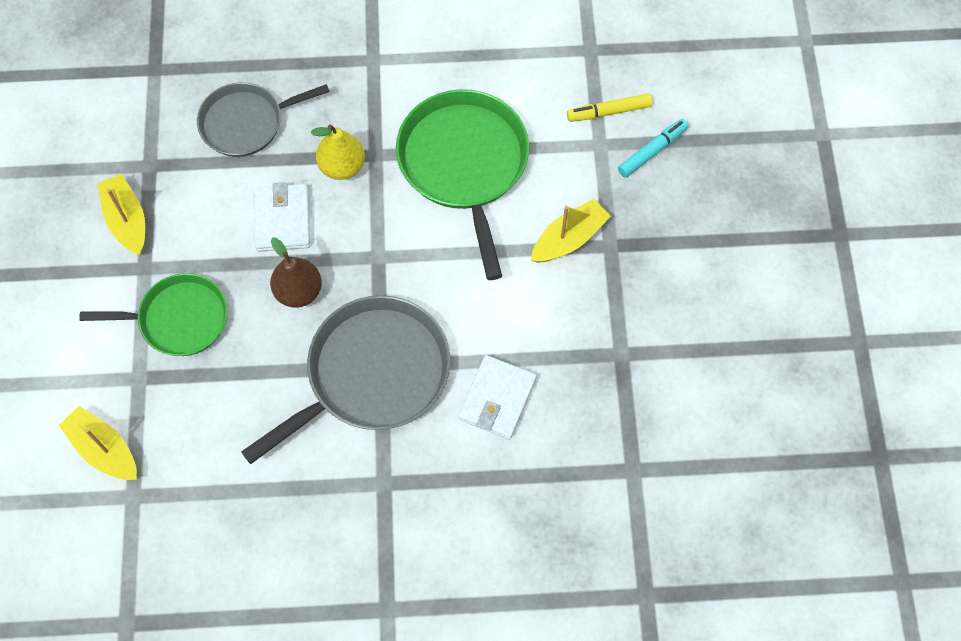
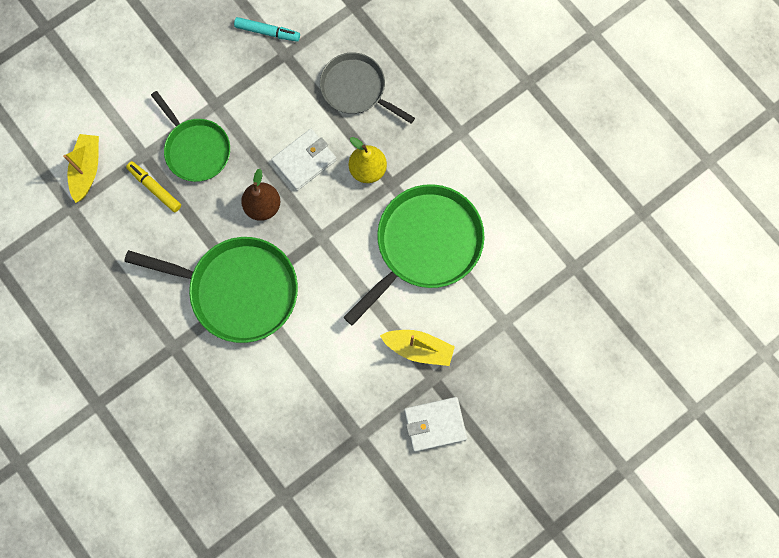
camera: 55 degrees right, 10 degrees up
yellow boat [98,174,145,255] -> none
grey pan [241,295,451,464] -> green pan [124,237,298,343]
white wallet [458,355,537,440] -> white wallet moved to [404,397,467,452]
yellow marker [567,93,652,122] -> yellow marker moved to [126,161,181,212]
turquoise marker [618,119,689,178] -> turquoise marker moved to [234,17,300,42]

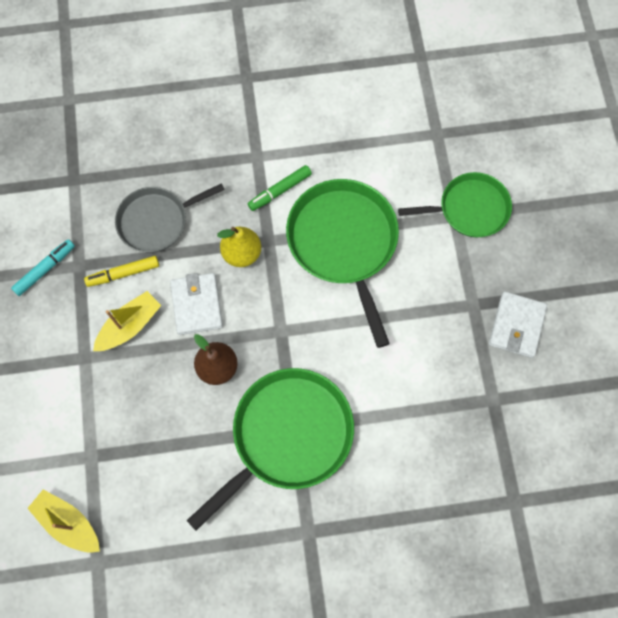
camera: 60 degrees left, 5 degrees down
yellow marker [126,161,181,212] -> yellow marker moved to [84,256,159,287]
green pan [151,91,230,182] -> green pan moved to [398,172,512,237]
yellow boat [380,330,455,366] -> yellow boat moved to [93,291,161,351]
none -> green marker [248,165,312,211]

